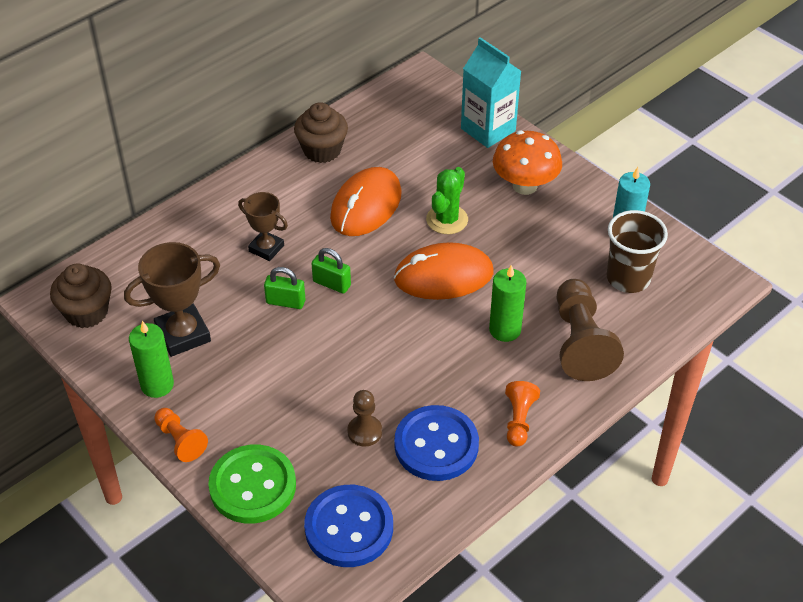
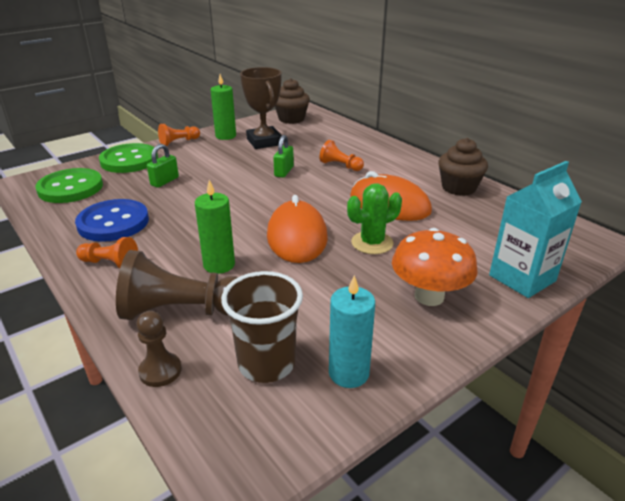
camera: 95 degrees right, 15 degrees down
brown trophy [238,192,288,261] -> orange pawn [319,140,364,171]
blue button [304,485,393,567] -> green button [35,168,103,203]
green padlock [311,248,351,294] -> green padlock moved to [147,144,179,188]
brown pawn [347,390,382,447] -> brown pawn moved to [136,311,182,387]
green cactus [426,167,468,234] -> green cactus turned 60 degrees counterclockwise [347,183,402,254]

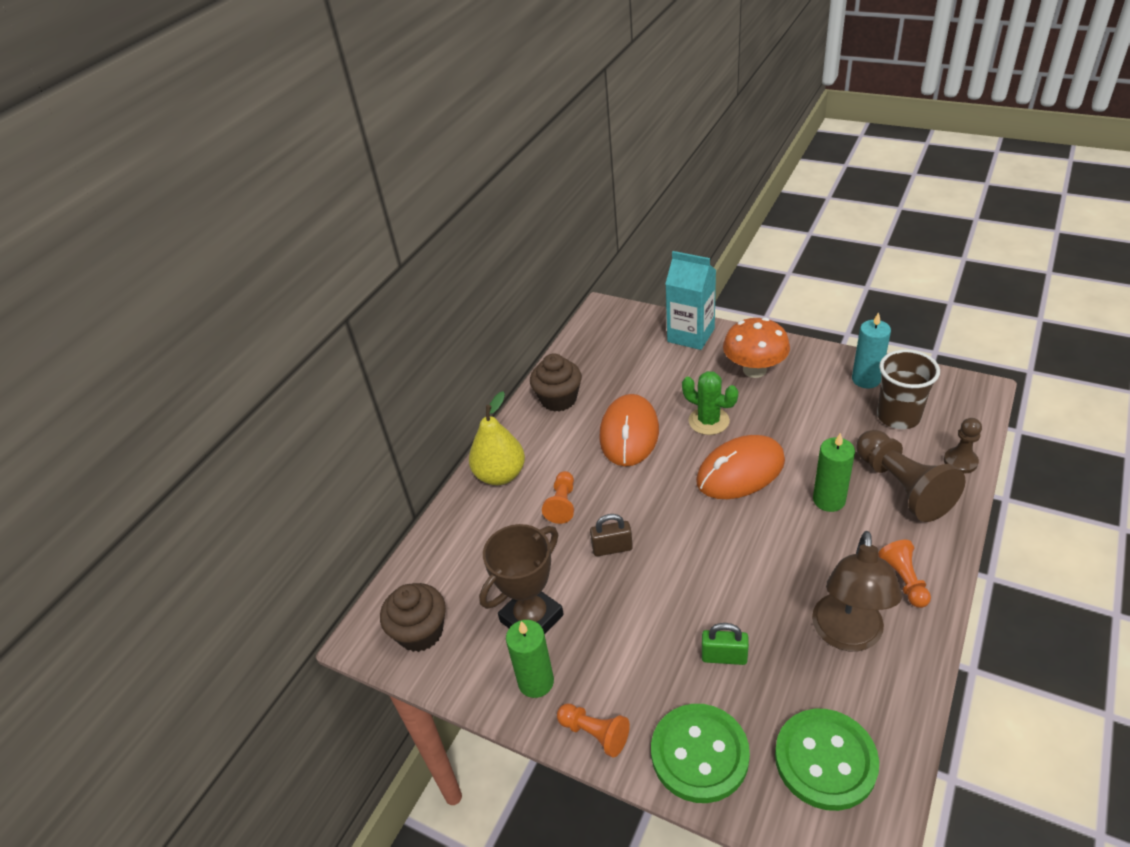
camera: 110 degrees left, 10 degrees up
blue button [75,199,149,242] -> brown lamp [812,531,902,651]
green padlock [273,135,294,178] -> brown padlock [590,514,633,556]
none -> yellow pear [469,391,525,485]

